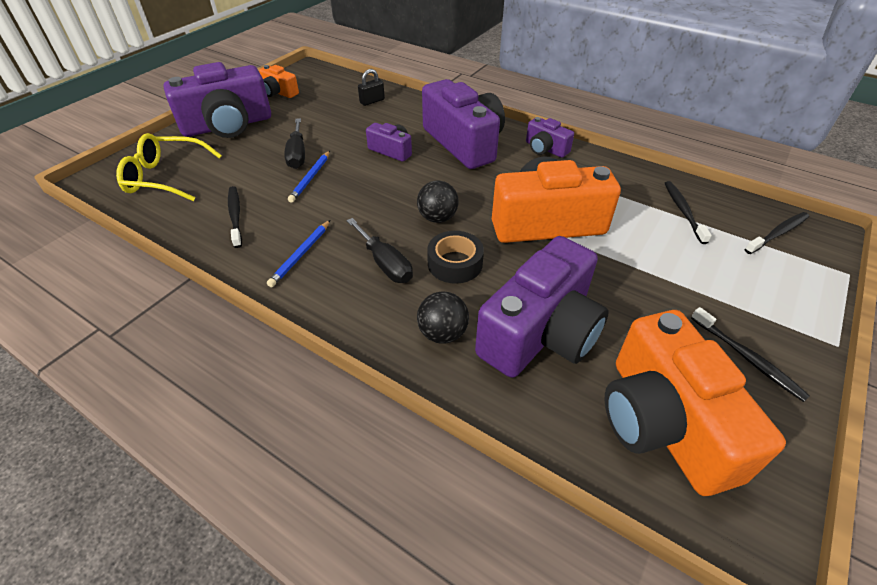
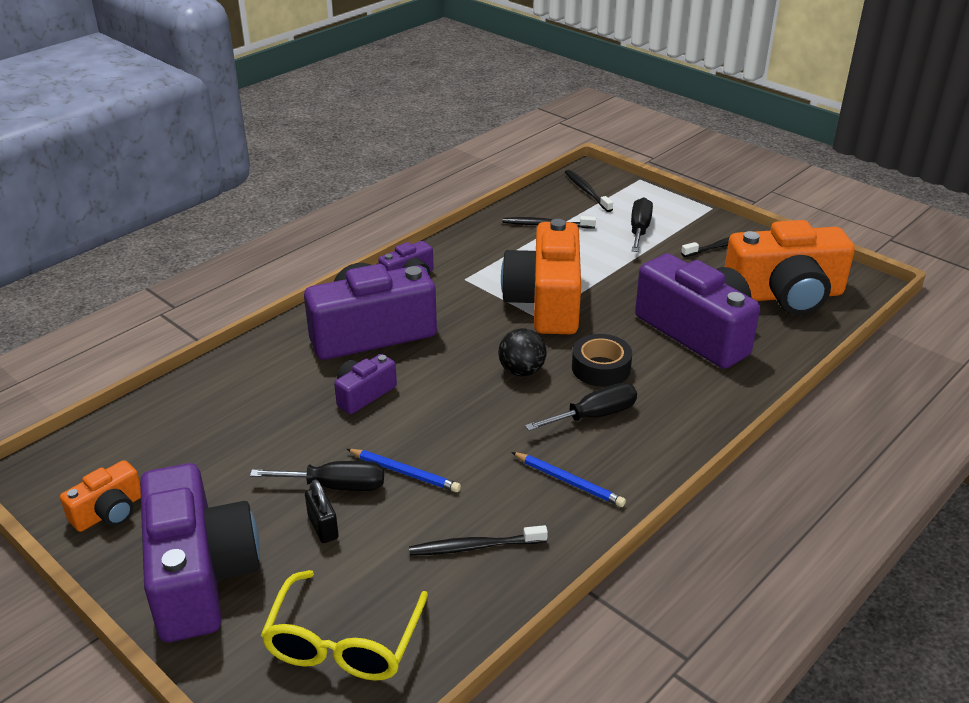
camera: 80 degrees left, 10 degrees down
black padlock [358,69,385,106] -> black padlock moved to [305,479,339,543]
black ball [417,291,469,344] -> none
none -> black screwdriver [631,198,653,252]

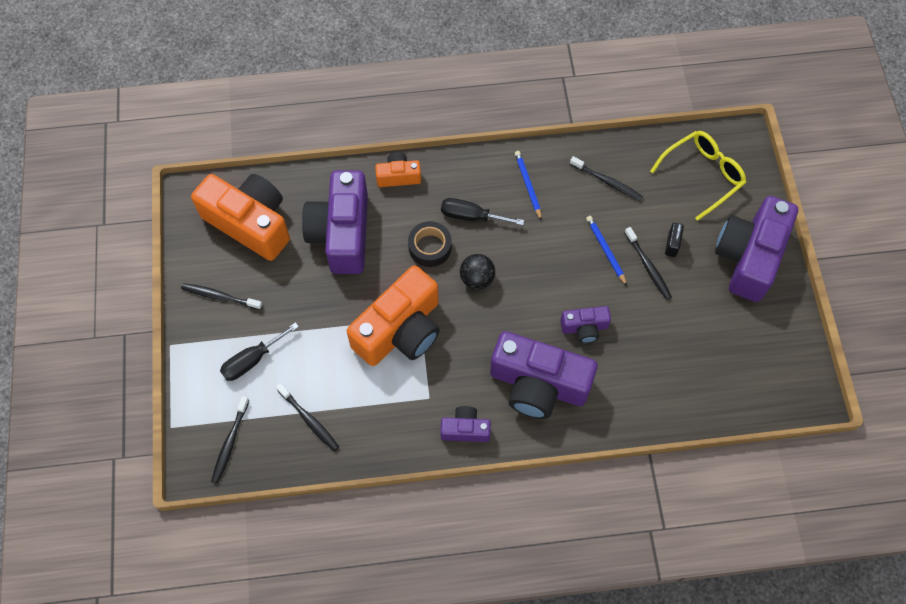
camera: 140 degrees left, 30 degrees up
orange camera [60,460,141,532] -> orange camera moved to [375,152,421,187]
black screwdriver [250,461,384,491] -> black toothbrush [624,227,672,300]

